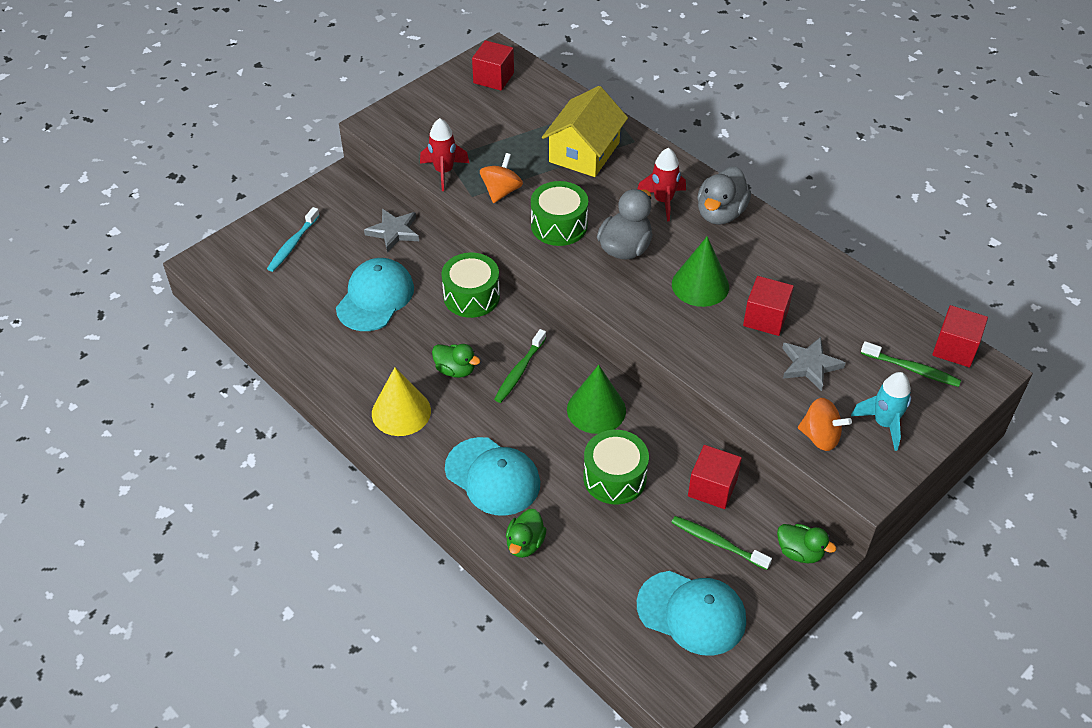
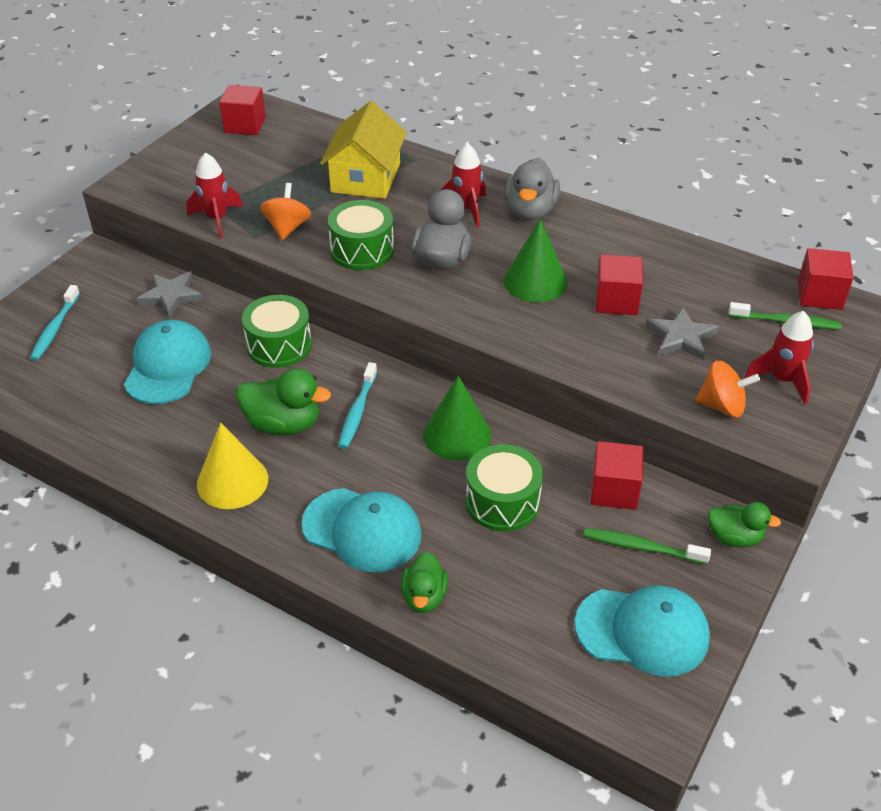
camera: 15 degrees left, 5 degrees down
green duck [432,344,480,378] -> green duck [236,368,331,435], size x1.54
green toothbrush [494,329,546,403] -> turquoise toothbrush [338,362,377,449]
turquoise rocket [851,372,911,451] -> red rocket [744,311,814,404]

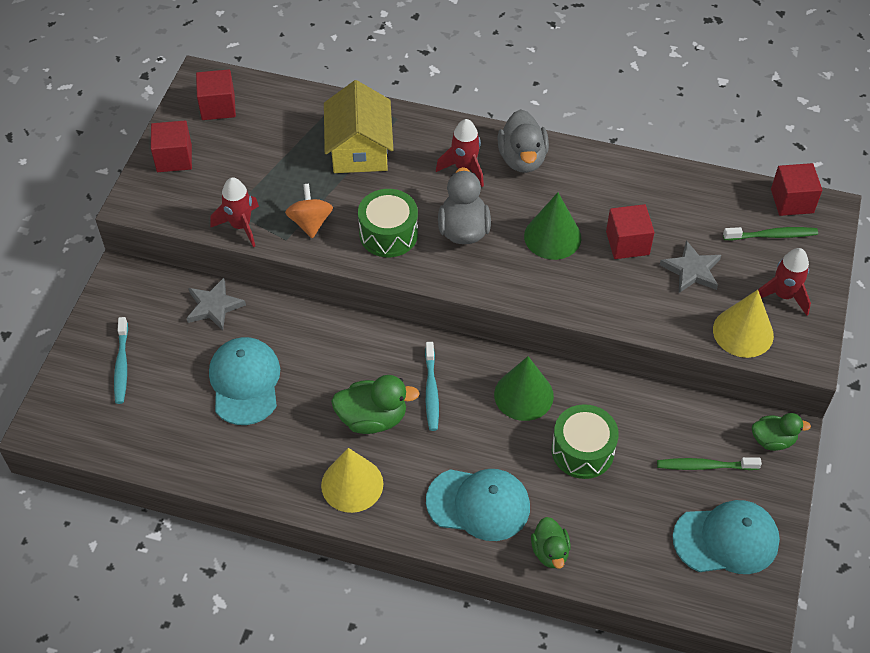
camera: 15 degrees left, 10 degrees up
green drum [242,295,312,368] -> none
red cube [590,441,643,510] -> red cube moved to [151,121,192,172]
orange spinning top [695,360,760,418] -> yellow cone [713,290,774,358]

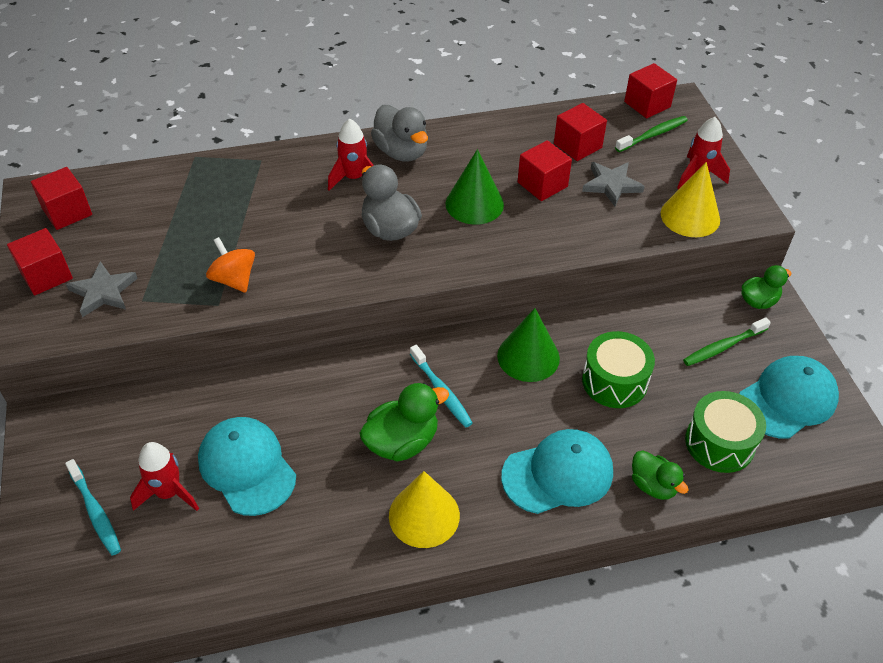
camera: 30 degrees left, 5 degrees down
grey star [186,278,246,330] -> grey star moved to [66,261,138,317]
red rocket [210,177,259,247] -> red rocket moved to [130,442,199,511]
yellow house [324,80,393,173] -> none
green drum [358,189,418,257] -> green drum moved to [685,391,766,473]
none -> red cube [554,103,607,161]

